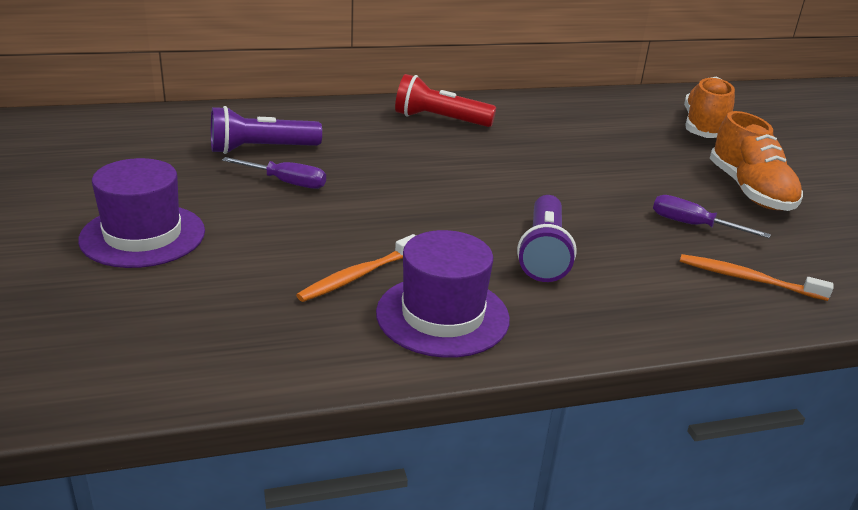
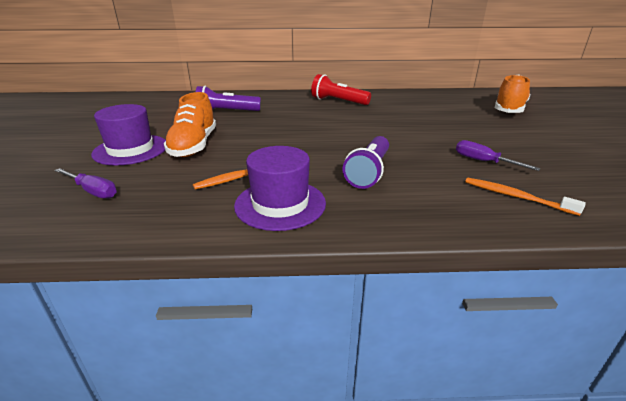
camera: 15 degrees right, 0 degrees up
purple screwdriver [222,157,326,189] -> purple screwdriver moved to [54,168,117,199]
orange shoe [710,111,803,211] -> orange shoe moved to [164,92,216,157]

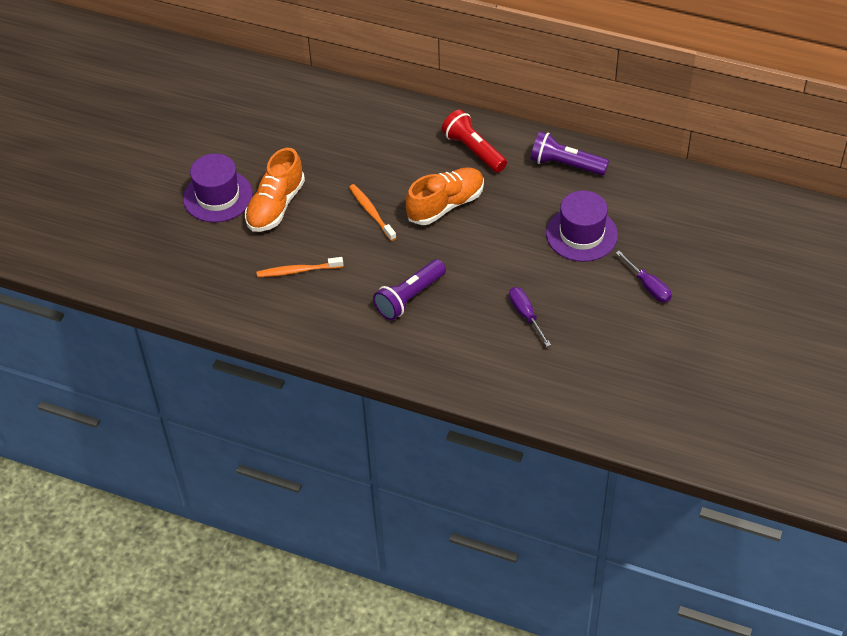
camera: 25 degrees right, 20 degrees up
purple screwdriver [54,168,117,199] -> purple screwdriver moved to [616,251,672,302]
purple flashlight [196,86,261,111] -> purple flashlight moved to [531,131,609,175]
purple hat [234,146,326,231] -> purple hat moved to [546,190,618,262]
orange toothbrush [465,178,586,216] -> orange toothbrush moved to [349,184,396,241]
orange shoe [495,74,530,113] -> orange shoe moved to [406,167,484,225]

